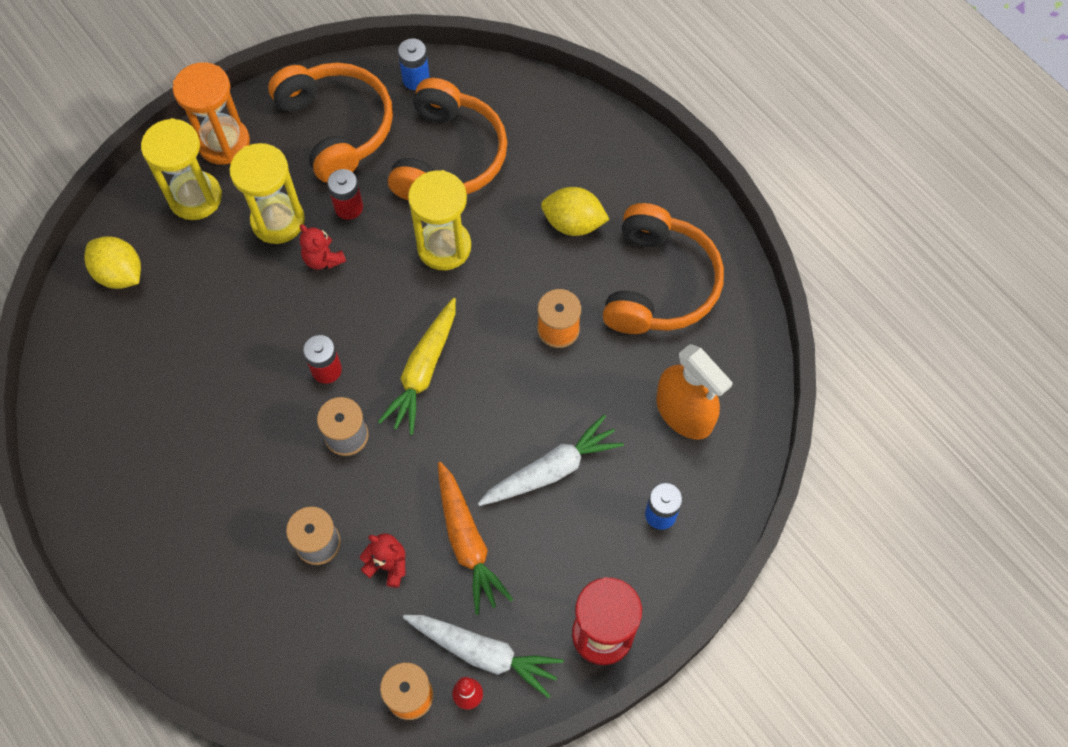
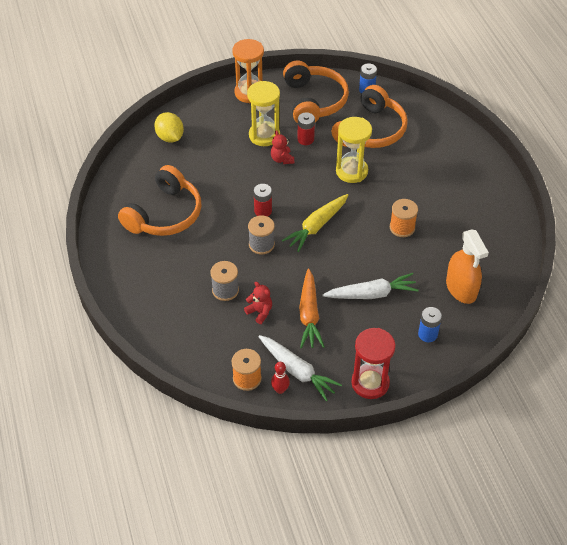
camera: 20 degrees right, 15 degrees down
yellow hourglass [141,118,222,220] -> none
yellow lemon [541,187,610,236] -> none
orange headphones [603,203,724,334] -> orange headphones moved to [118,165,201,236]

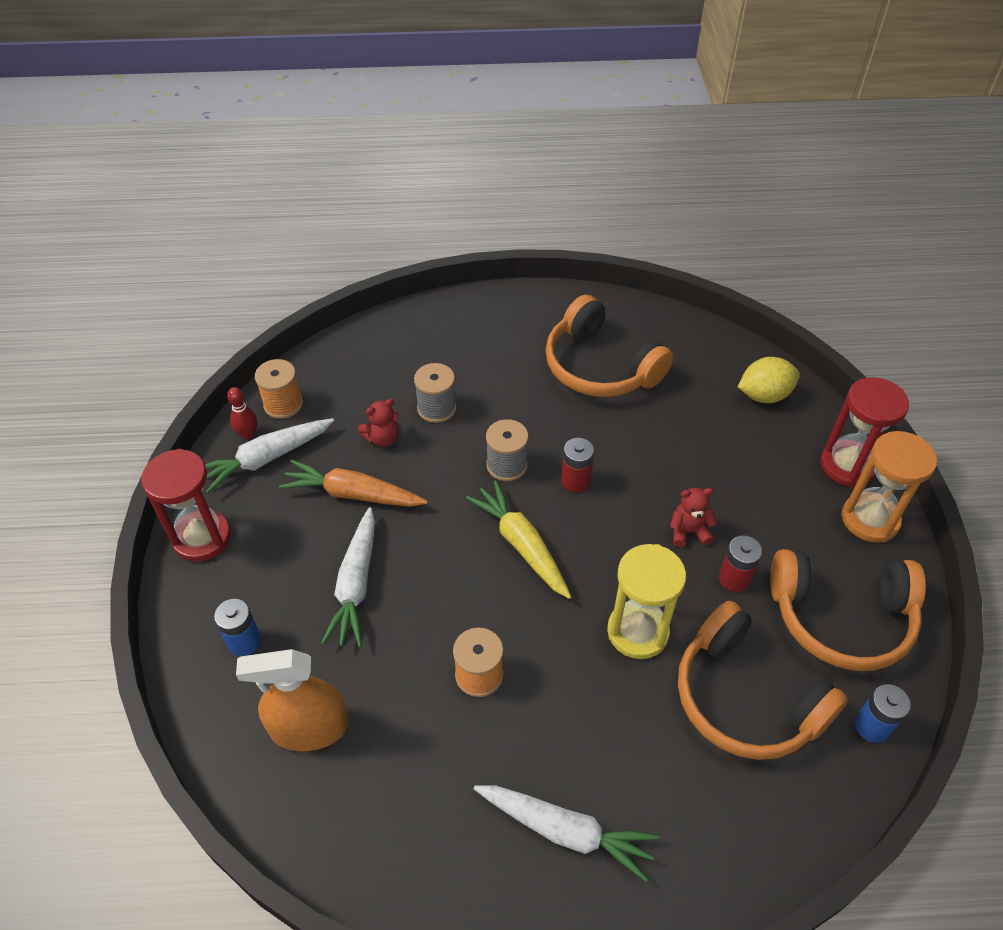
camera: 105 degrees right, 0 degrees up
yellow hourglass [247,81,280,146] -> none
none -> white carrot [474,785,660,882]
none -> red hourglass [820,377,909,487]

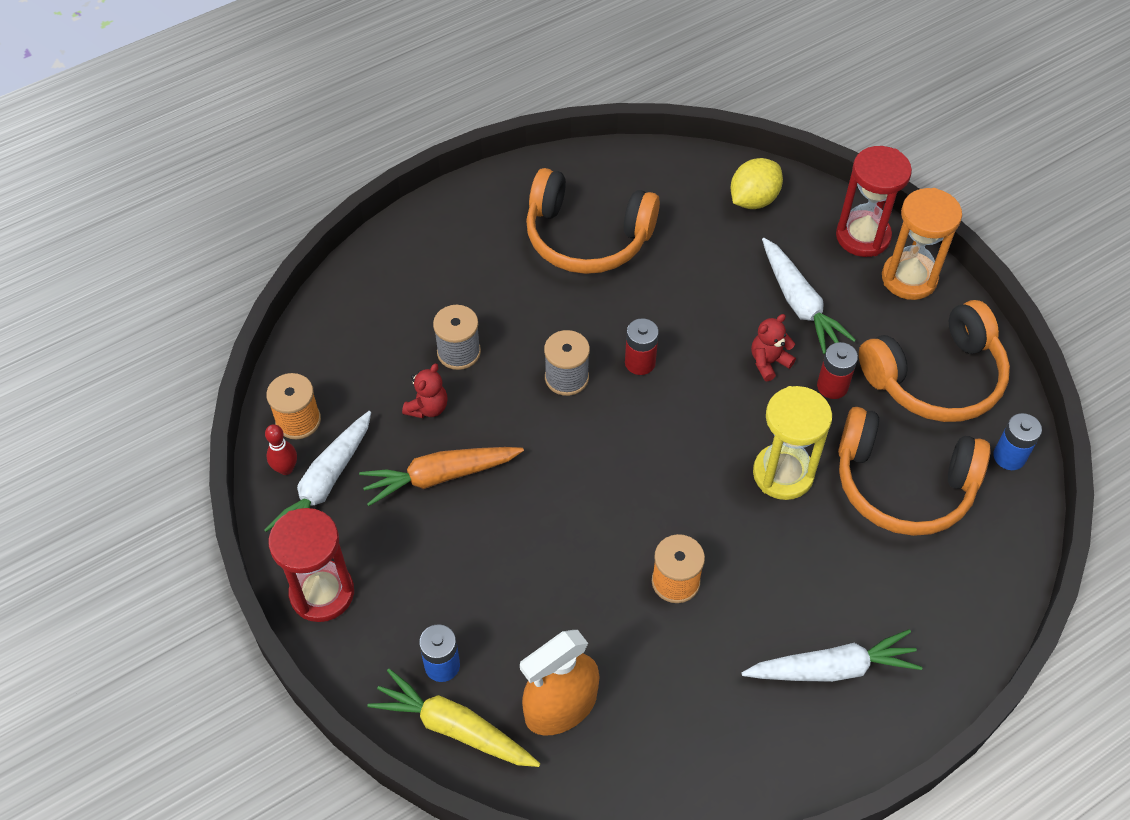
camera: 30 degrees left, 5 degrees up
white carrot [321,507,375,647] -> white carrot moved to [762,238,856,354]
yellow carrot [466,480,571,599] -> yellow carrot moved to [367,669,540,767]

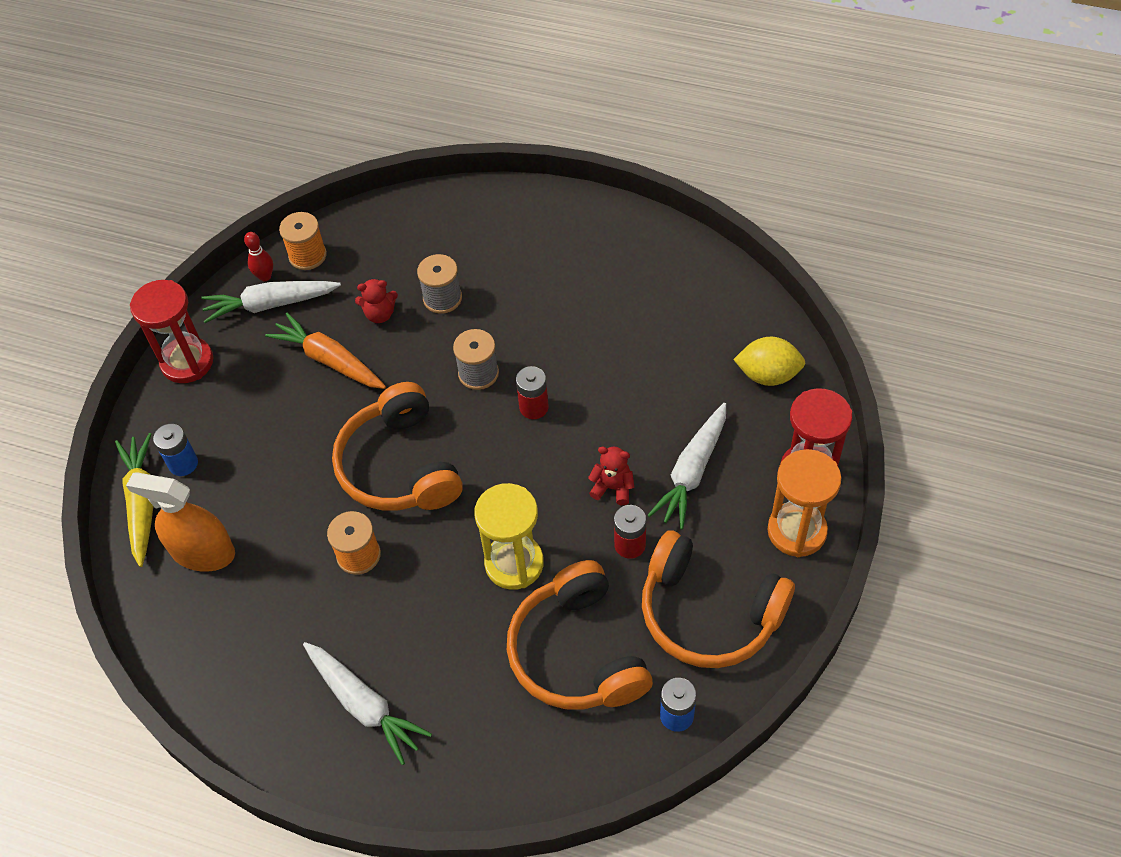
camera: 55 degrees right, 0 degrees up
orange headphones [526,168,660,274] -> orange headphones moved to [332,382,463,511]

